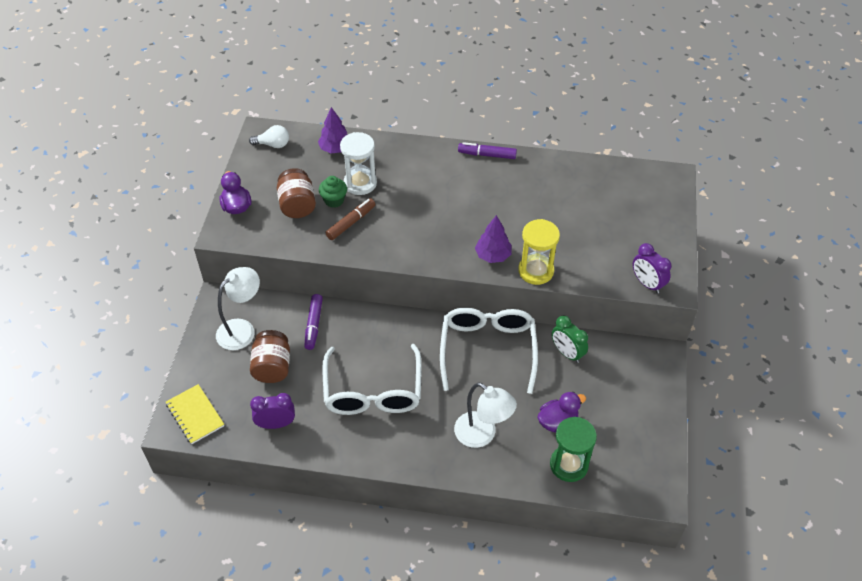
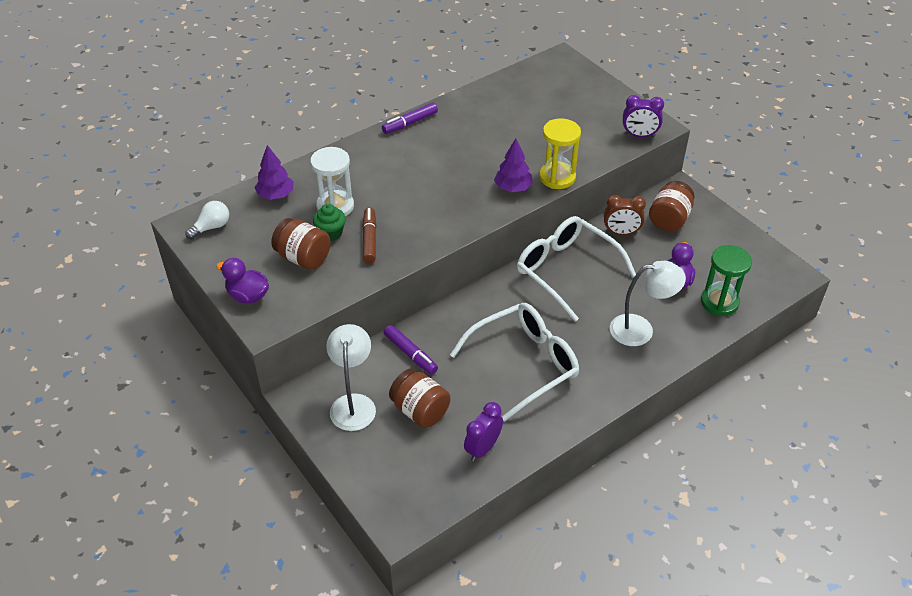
camera: 45 degrees left, 5 degrees down
yellow notebook [166,384,224,444] -> none
white glasses [322,344,422,415] -> white glasses turned 75 degrees counterclockwise [450,303,579,421]
green clock [552,316,588,363] -> brown clock [604,195,646,235]
none -> brown jar [649,181,694,231]

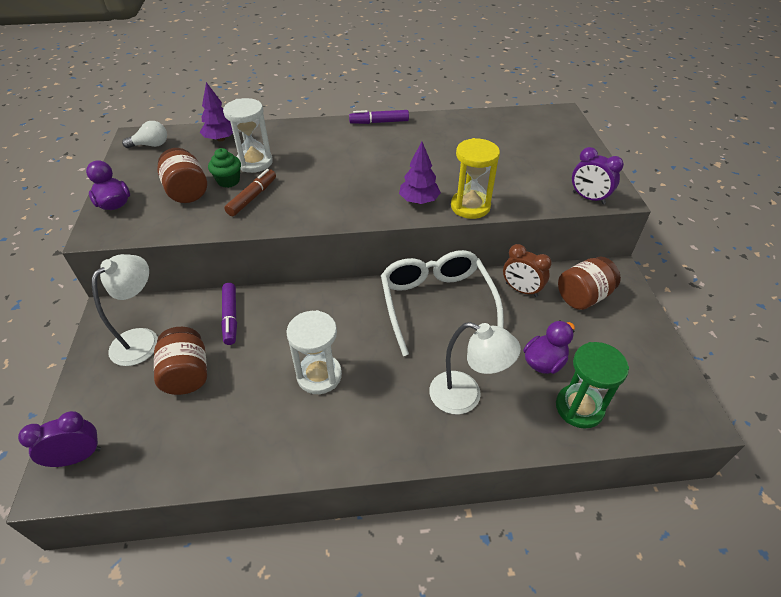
camera: 30 degrees right, 0 degrees up
white glasses [450,303,579,421] -> white hourglass [286,310,342,394]
purple clock [464,402,503,461] -> purple clock moved to [18,411,101,467]

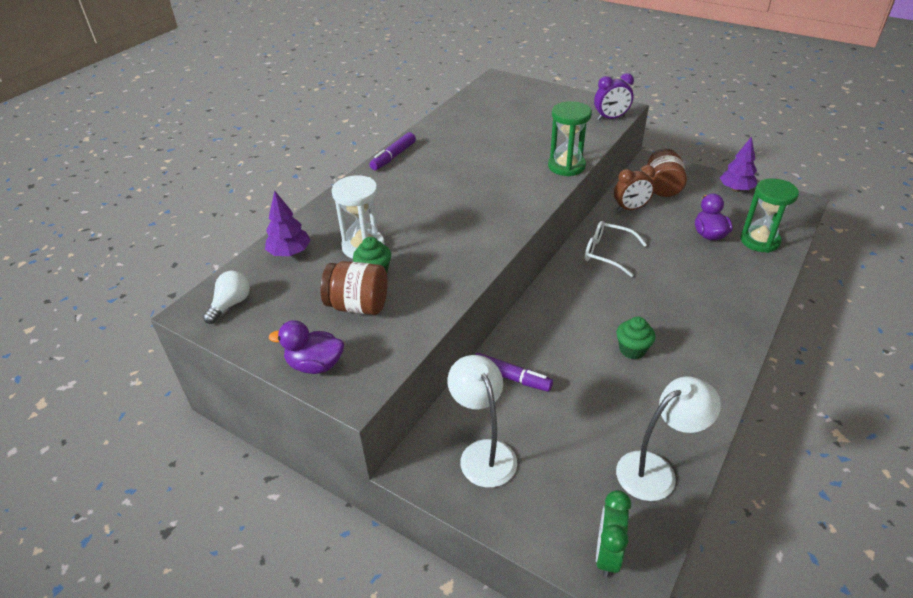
camera: 50 degrees left, 5 degrees down
purple clock [18,411,101,467] -> green clock [596,490,631,577]
brown jar [154,327,207,395] -> none
brown marker [224,169,276,216] -> none
white hourglass [286,310,342,394] -> green cupcake [616,317,655,359]
white glasses [381,250,504,356] -> white glasses [585,221,647,277], size x0.59
purple tree [399,142,441,204] -> purple tree moved to [720,137,757,192]
white lamp [429,322,521,414] -> white lamp moved to [616,376,721,501]
yellow hourglass [451,138,500,219] -> green hourglass [548,101,592,177]

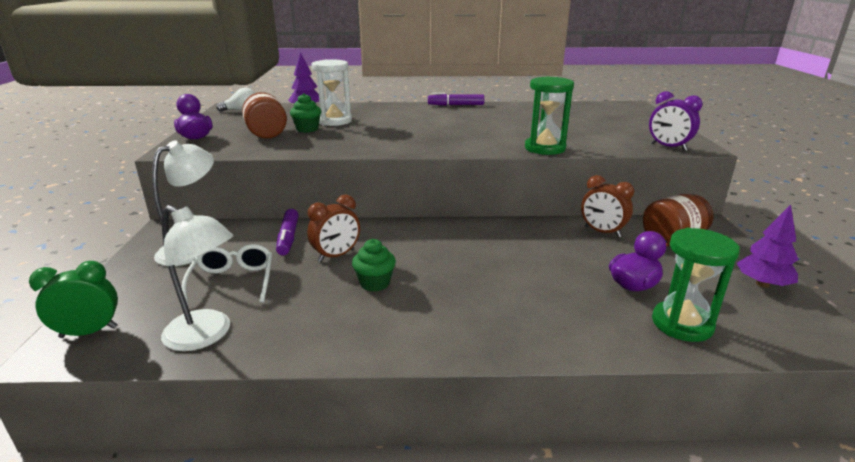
camera: 55 degrees right, 15 degrees down
white glasses [585,221,647,277] -> white glasses moved to [181,244,272,305]
none -> brown clock [307,195,360,262]

